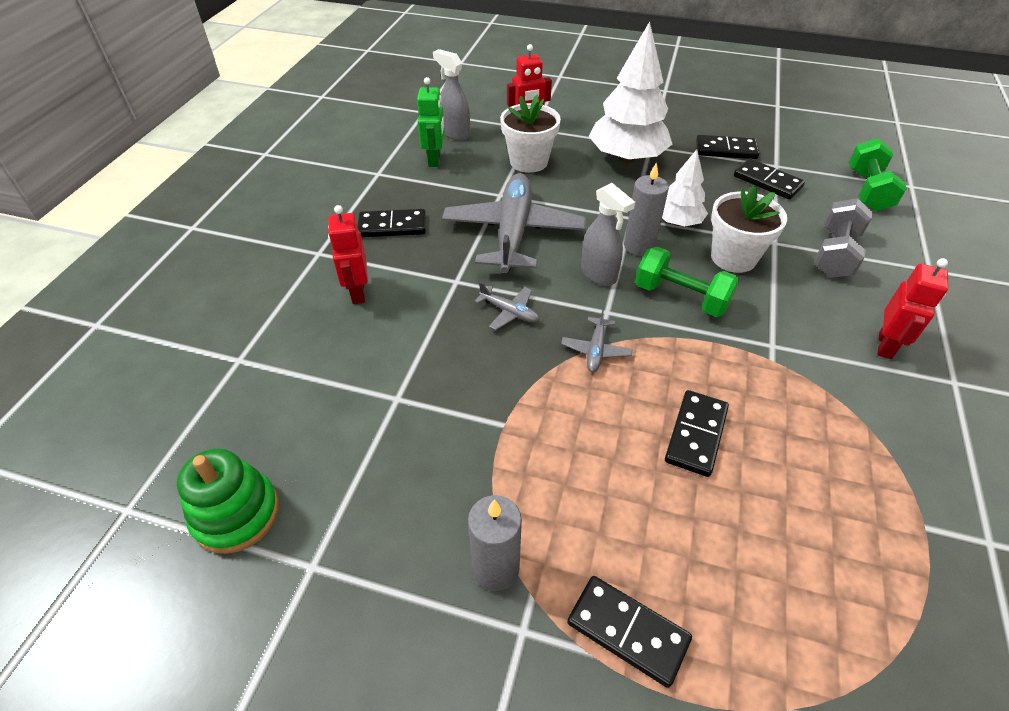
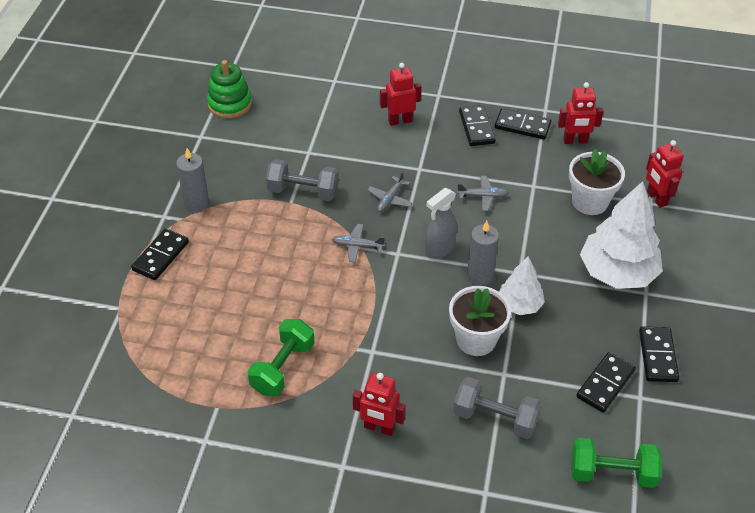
camera: 85 degrees right, 0 degrees up
green robot [417,77,445,167] -> red robot [558,82,604,144]
grey spray bottle [433,49,470,140] -> none
grey plane [442,173,586,273] -> grey plane [457,176,508,211], size x0.42
green dumbbell [635,247,739,317] -> green dumbbell moved to [248,319,315,396]
black domino [665,390,729,477] -> black domino moved to [495,108,551,140]
none -> grey dumbbell [266,159,339,201]

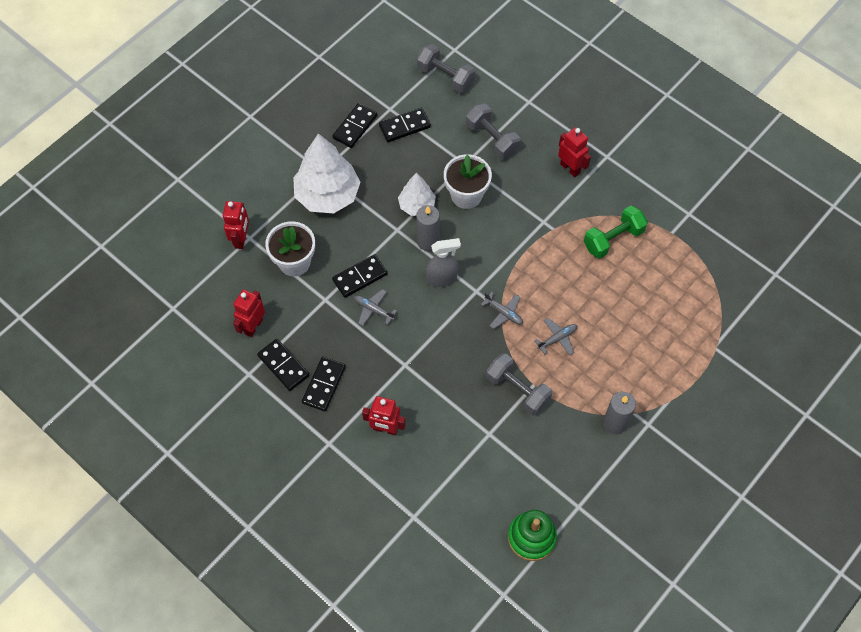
camera: 150 degrees left, 15 degrees up
black domino [131,228,189,280] -> black domino moved to [332,254,388,298]
grey plane [367,171,413,212] -> grey plane moved to [534,318,577,356]
red robot [558,82,604,144] -> red robot turned 90 degrees counterclockwise [233,289,265,337]
green dumbbell [571,438,662,488] -> grey dumbbell [417,44,475,93]

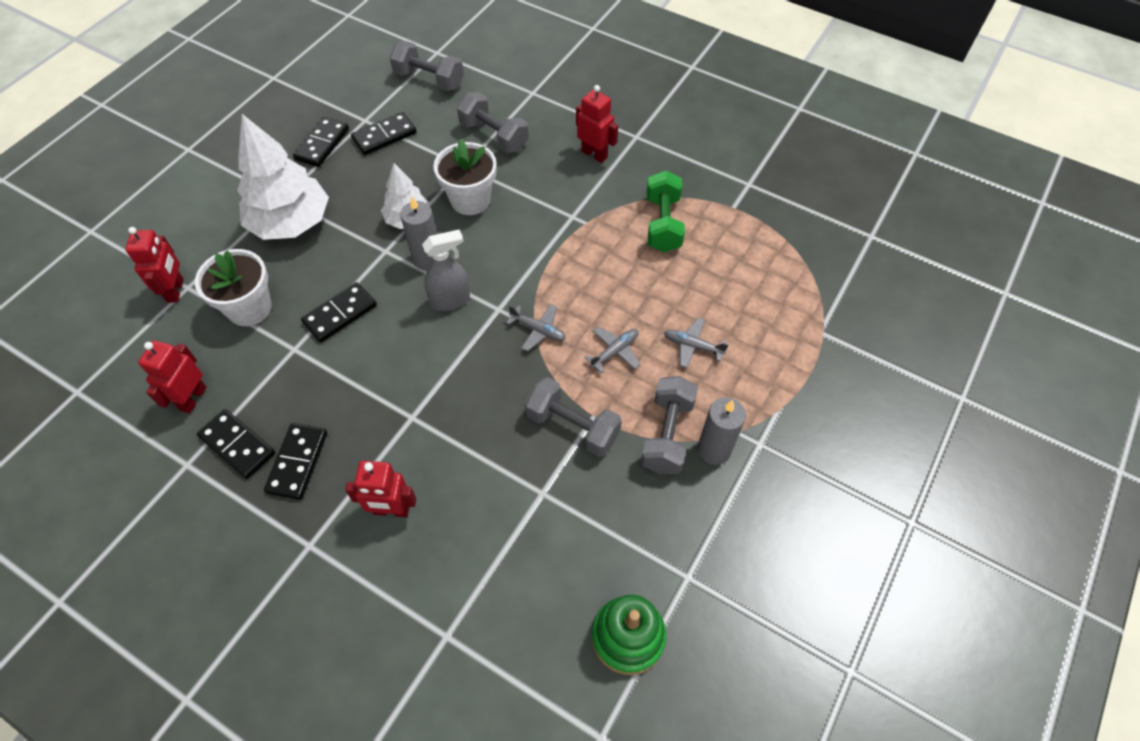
camera: 10 degrees left, 5 degrees down
grey plane [354,289,397,326] -> grey plane moved to [664,318,729,368]
green dumbbell [584,205,648,259] -> green dumbbell turned 45 degrees counterclockwise [647,170,685,252]
none -> grey dumbbell [641,376,698,474]

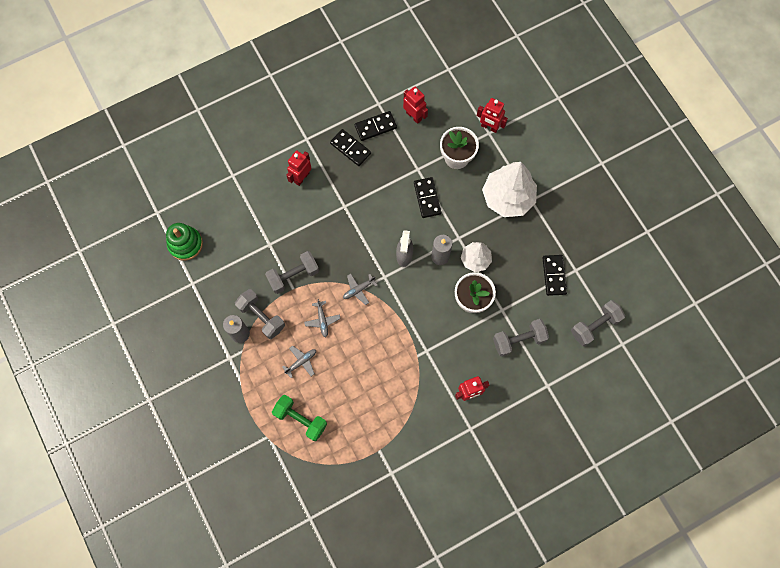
camera: 120 degrees right, 15 degrees up
black domino [293,117,349,167] -> none
green dumbbell [647,170,685,252] -> green dumbbell moved to [272,395,327,441]

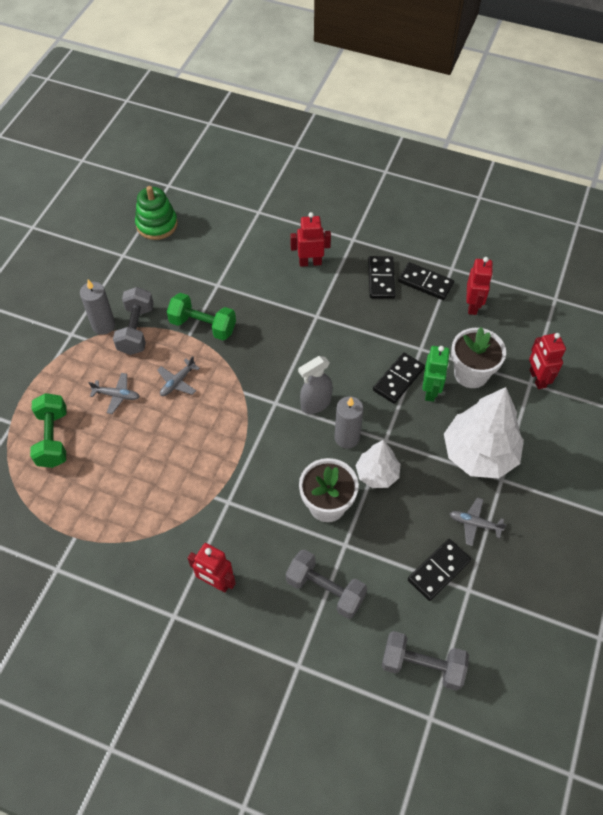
camera: 50 degrees right, 15 degrees down
grey dumbbell [265,251,319,294] -> green dumbbell [167,293,236,340]
grey plane [343,274,378,305] -> grey plane moved to [450,498,507,546]
none -> green robot [422,346,450,402]

